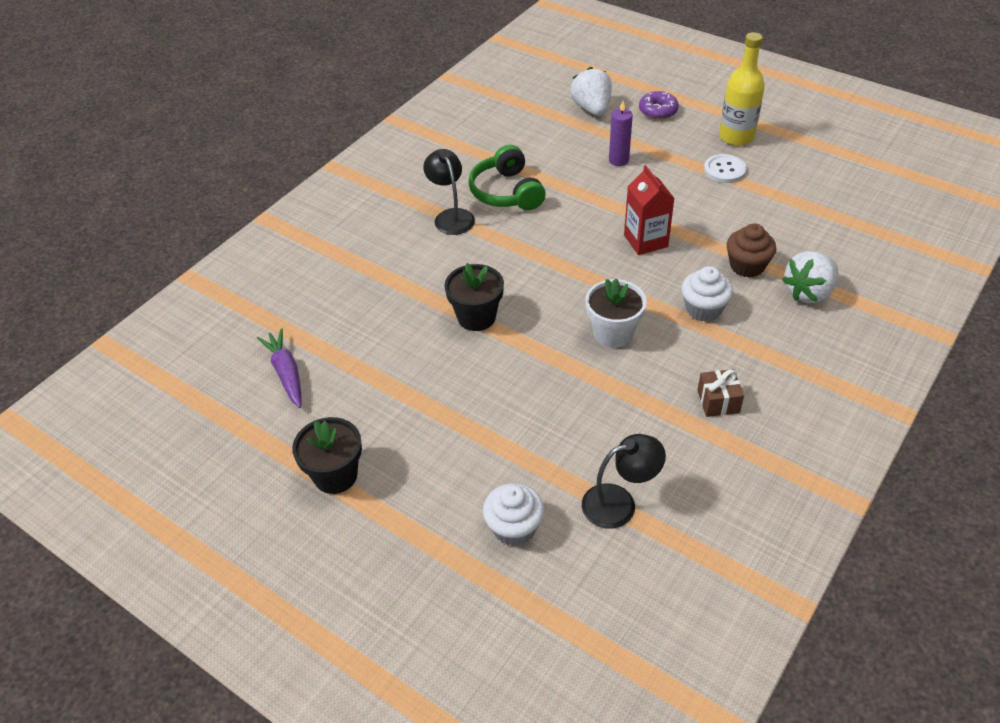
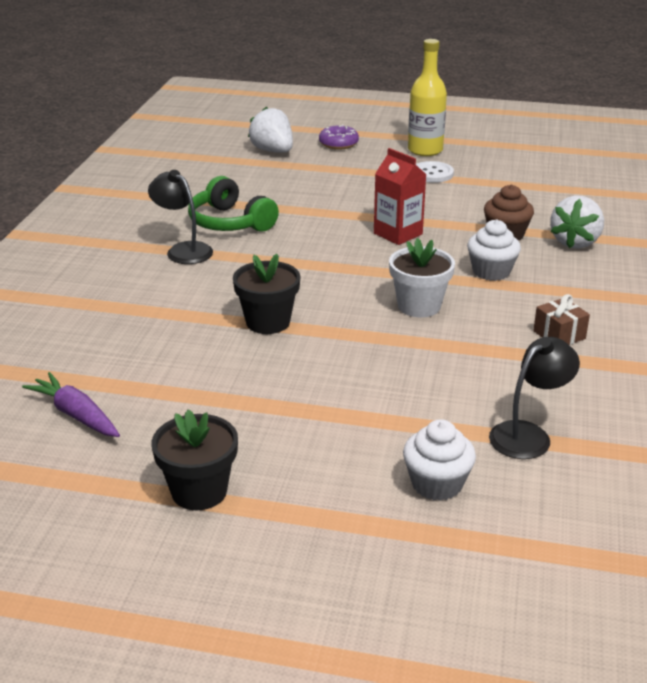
camera: 25 degrees left, 15 degrees down
purple candle [609,101,633,166] -> none

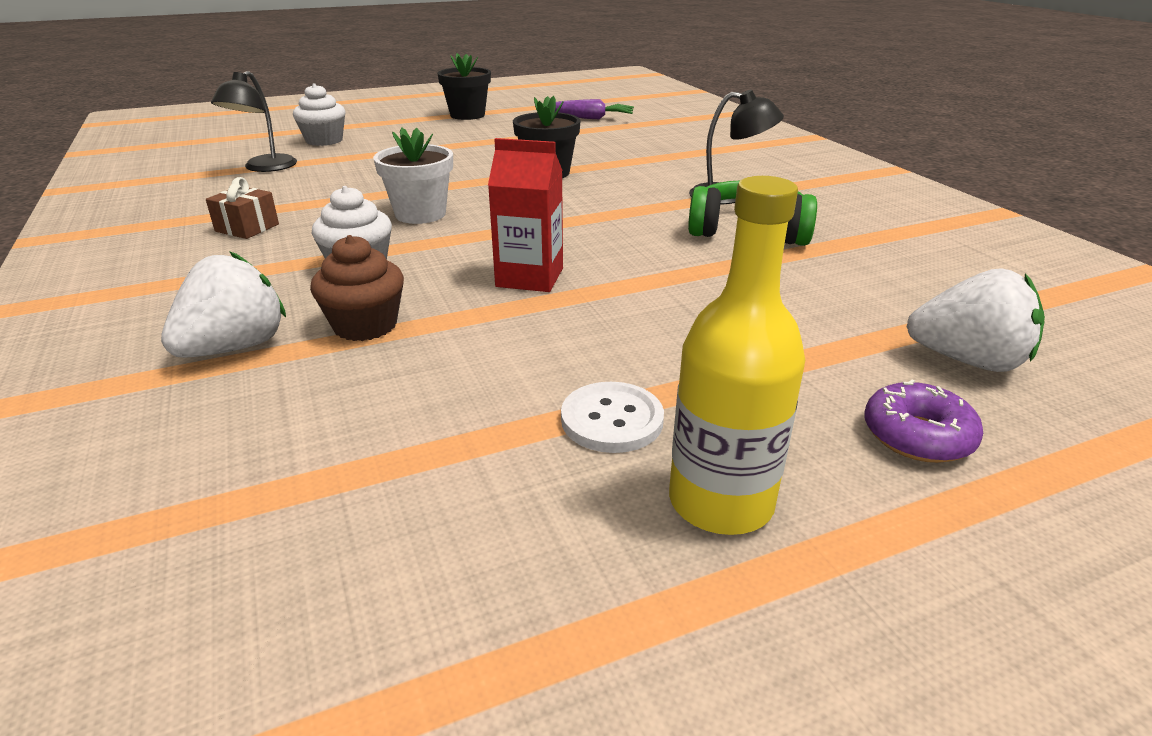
camera: 145 degrees right, 0 degrees up
white strawberry [550,195,604,249] -> white strawberry turned 45 degrees clockwise [161,251,286,358]

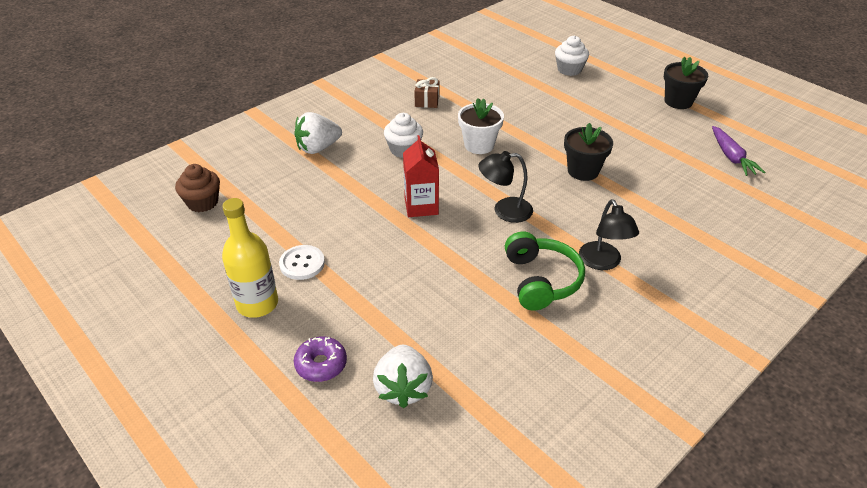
camera: 70 degrees right, 10 degrees up
white strawberry [161,251,286,358] -> white strawberry turned 135 degrees clockwise [294,112,342,154]
black lamp [211,71,297,172] -> black lamp moved to [478,151,533,223]
brown cupcake [310,235,404,341] -> brown cupcake moved to [175,164,220,212]

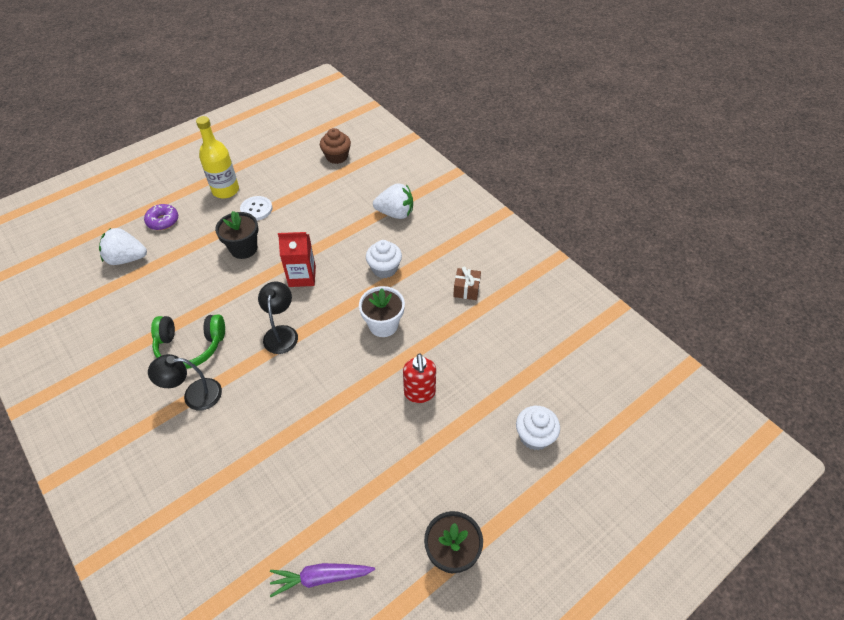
camera: 95 degrees right, 10 degrees up
white strawberry [294,112,342,154] -> white strawberry turned 120 degrees clockwise [373,183,413,219]
black flower pot [564,123,613,181] -> black flower pot moved to [215,211,259,259]
none -> red soap dispenser [403,353,436,403]

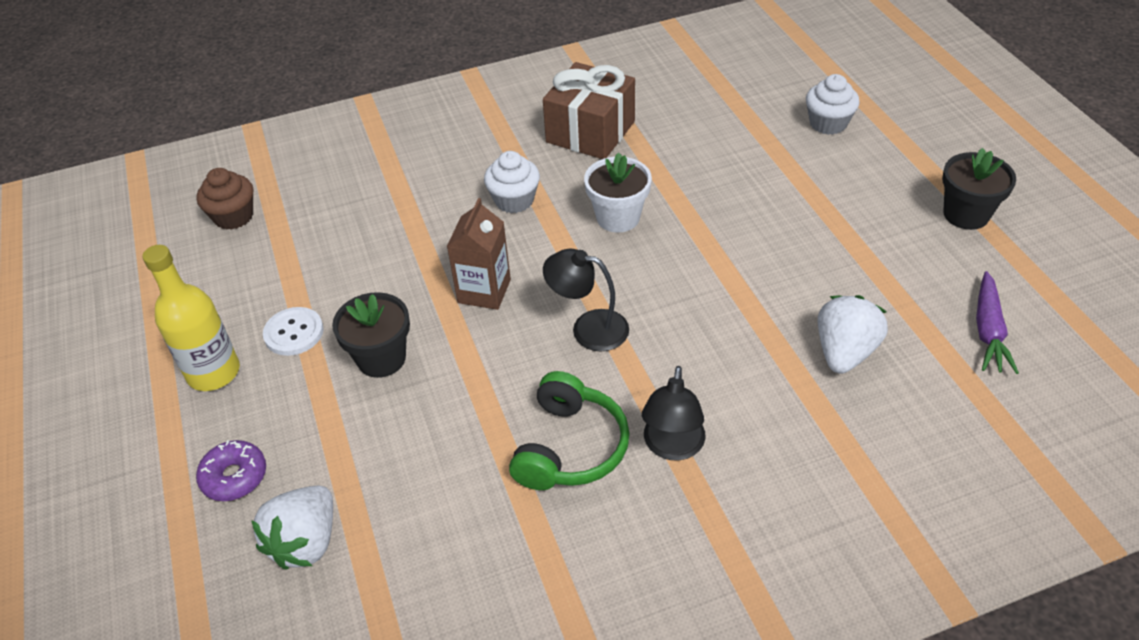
camera: 70 degrees left, 5 degrees down
red carton [278,232,316,287] -> brown carton [447,198,511,310]
white strawberry [373,183,413,219] -> white strawberry moved to [818,295,888,374]
red soap dispenser [403,353,436,403] -> none
brown gift [453,267,481,300] -> brown gift [543,62,635,159], size x2.05

